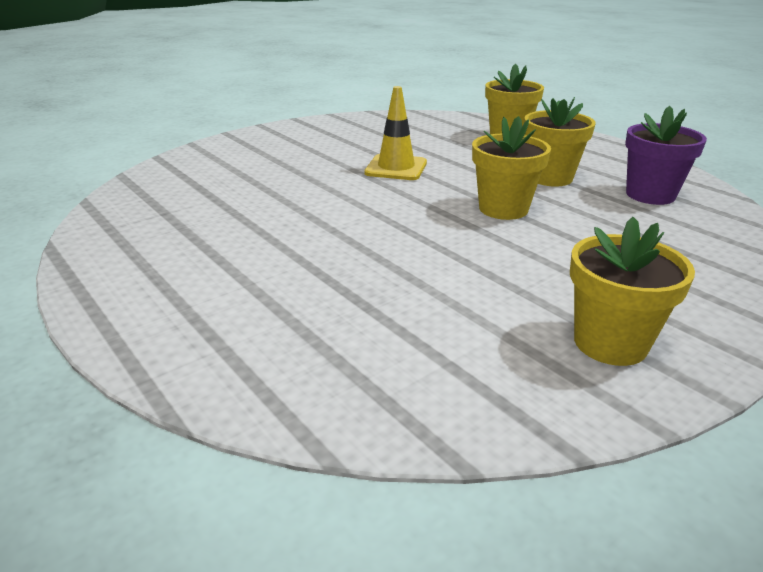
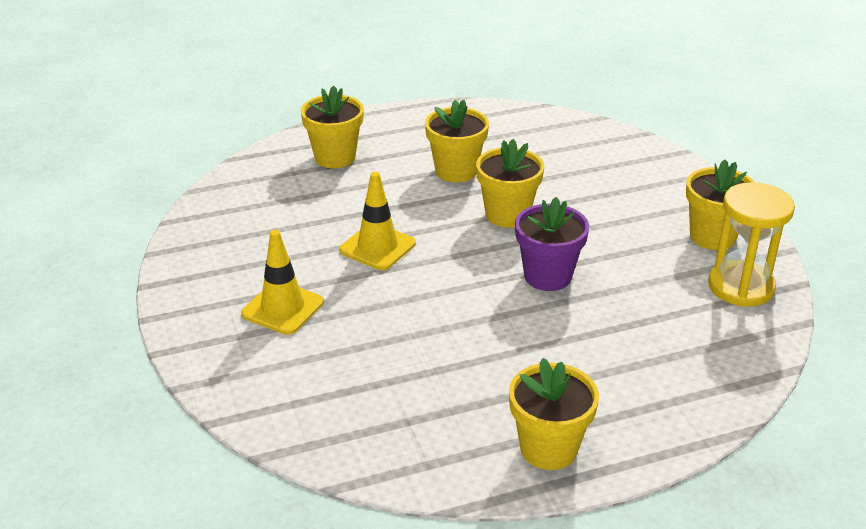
camera: 70 degrees left, 5 degrees up
purple flower pot [625,106,707,205] -> purple flower pot moved to [515,197,589,291]
none -> yellow traffic cone [241,230,324,335]
none -> yellow flower pot [509,358,599,470]
none -> yellow hourglass [708,182,795,307]

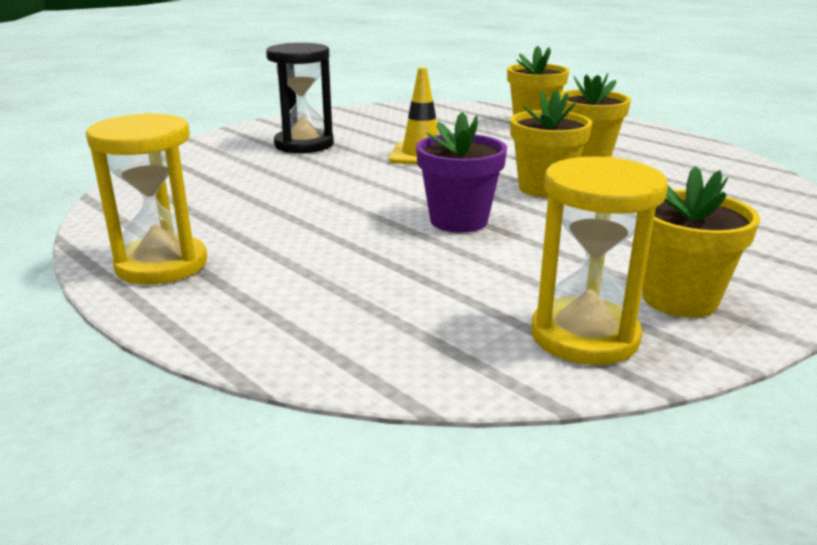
camera: 65 degrees right, 10 degrees down
yellow traffic cone [241,230,324,335] -> black hourglass [266,43,334,153]
yellow flower pot [509,358,599,470] -> yellow hourglass [86,113,207,285]

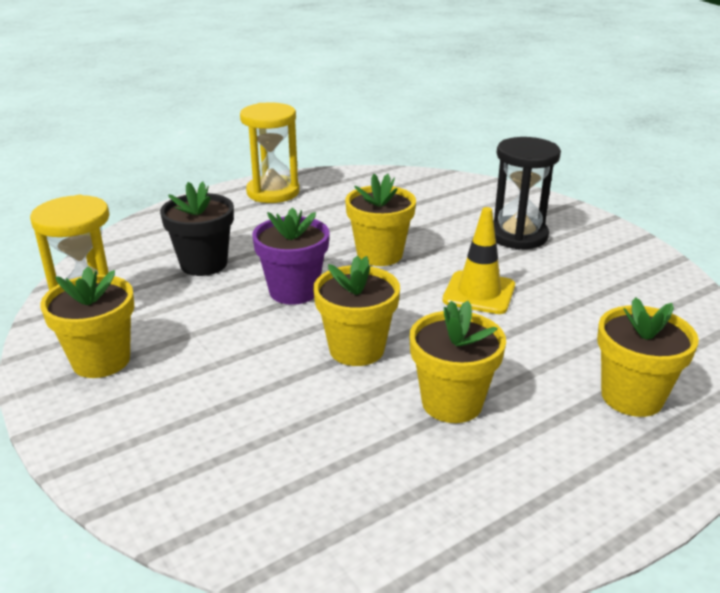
camera: 100 degrees right, 5 degrees up
none -> black flower pot [160,181,234,276]
none -> yellow flower pot [345,174,416,266]

